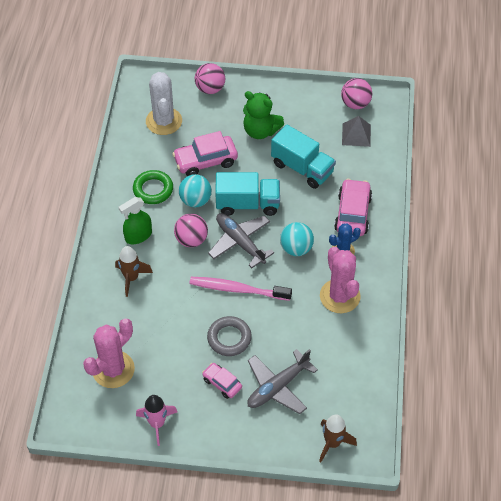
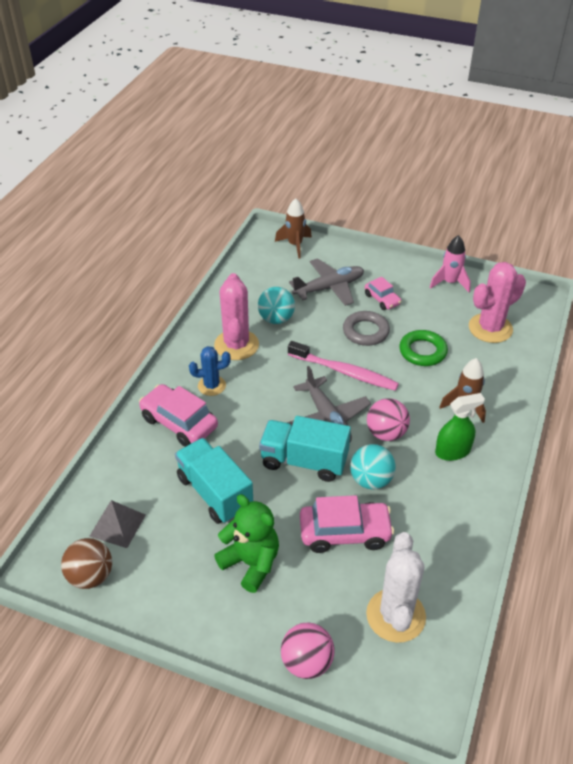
camera: 165 degrees left, 10 degrees down
green ring [133,170,173,204] -> green ring moved to [399,330,448,366]
turquoise ball [280,222,314,256] -> turquoise ball moved to [258,287,295,324]
pink car [334,179,372,236] -> pink car turned 105 degrees clockwise [139,384,218,447]
pink ball [341,78,372,109] -> brown ball [61,538,112,589]

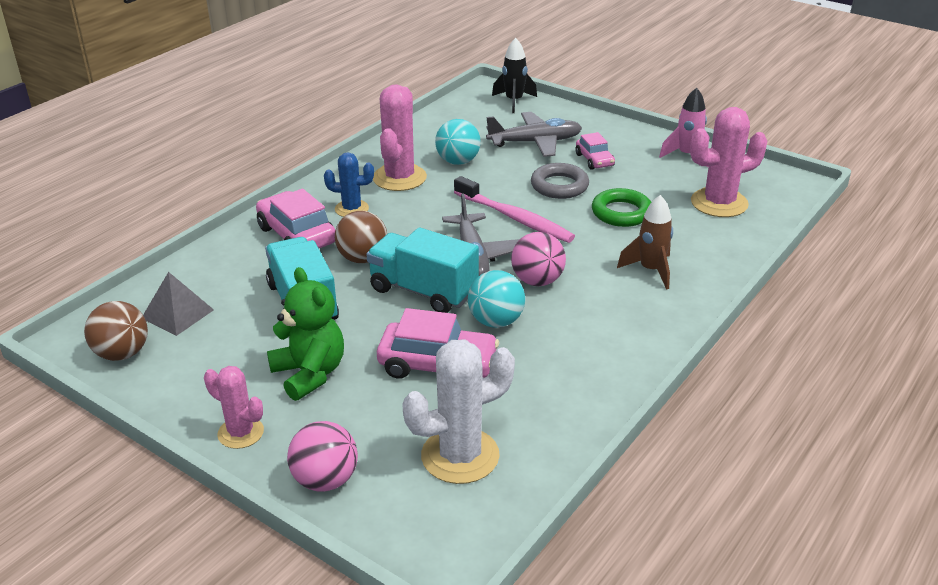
camera: 15 degrees right, 10 degrees down
brown rocket [275,198,312,258] -> black rocket [492,38,537,113]
white cactus [366,532,426,643] -> white cactus turned 45 degrees clockwise [402,339,515,484]
green spray bottle [435,393,485,461] -> none
none -> pink cactus [204,366,264,449]
none -> brown ball [335,211,387,263]

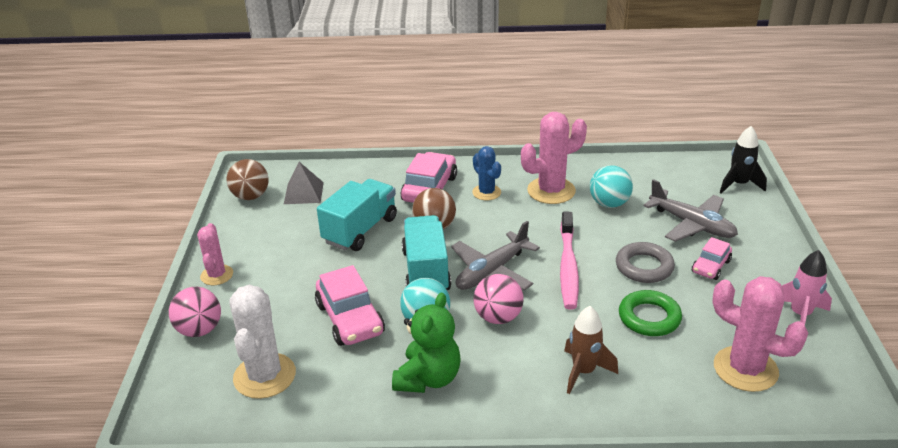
camera: 55 degrees right, 0 degrees up
green teddy bear [267,267,344,401] -> green teddy bear moved to [392,293,461,393]
white cactus [402,339,515,484] -> white cactus turned 60 degrees clockwise [230,285,296,399]

